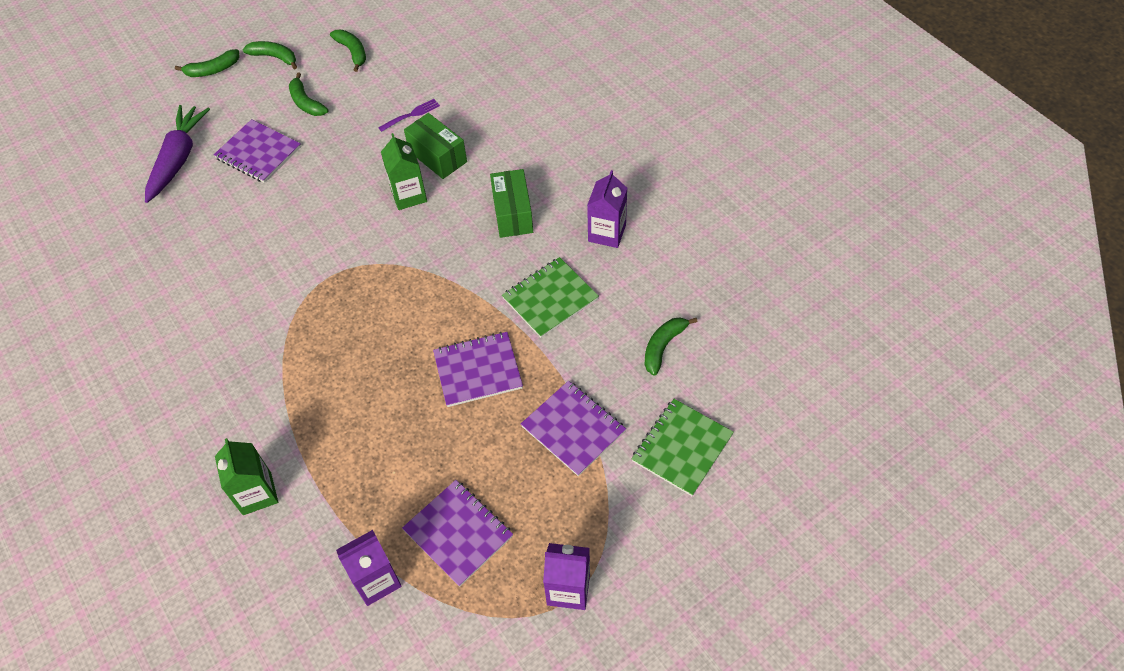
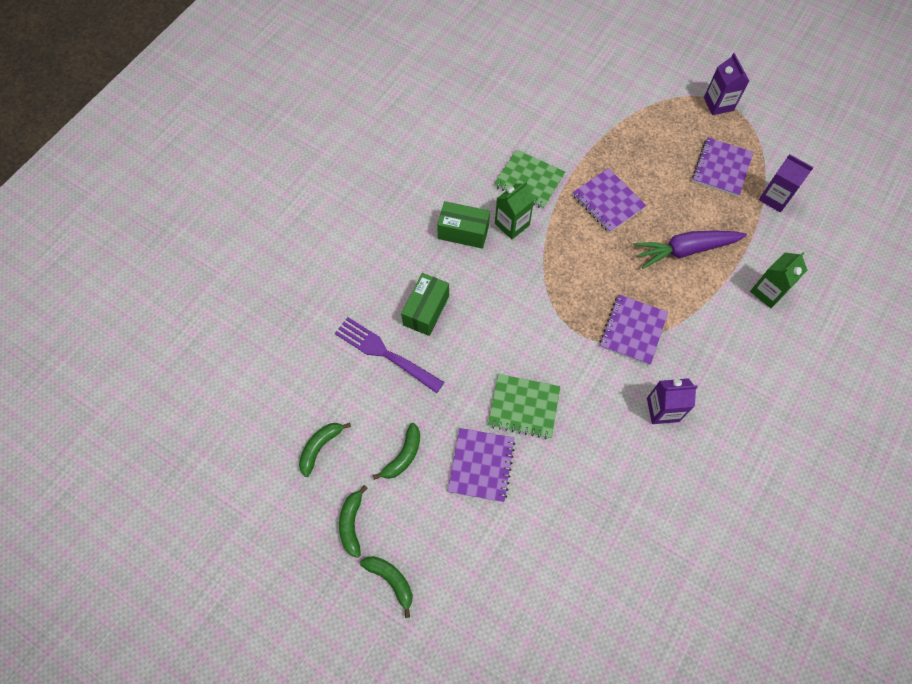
camera: 115 degrees left, 10 degrees up
purple carrot [145,105,210,203] -> purple carrot moved to [634,230,747,269]
purple fork [378,99,440,132] -> purple fork [335,317,444,393], size x1.94
green carton [381,133,427,210] -> green carton moved to [495,181,534,240]
green box [490,169,533,238] -> green box turned 45 degrees clockwise [437,201,490,249]
purple notebook [521,381,626,476] -> purple notebook moved to [600,294,668,365]
purple carton [587,170,627,248] -> purple carton moved to [647,378,698,424]
green notebook [632,399,734,496] -> green notebook moved to [488,374,561,439]
green banana [645,317,698,376] -> none

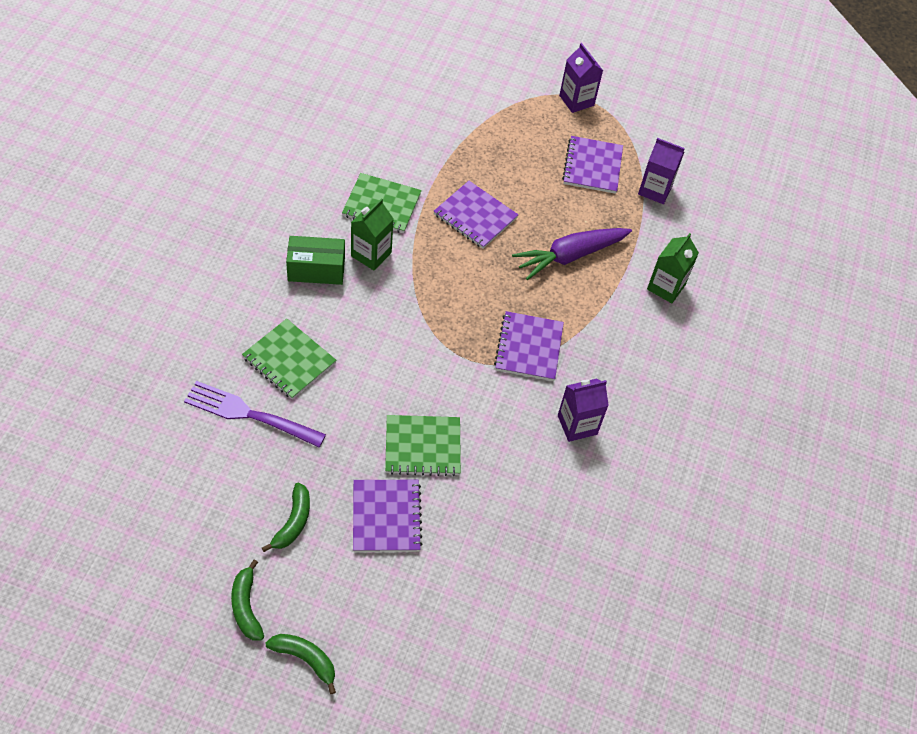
camera: 20 degrees left, 10 degrees down
green banana [299,423,351,477] -> none
green box [401,273,449,336] -> green notebook [242,319,336,399]

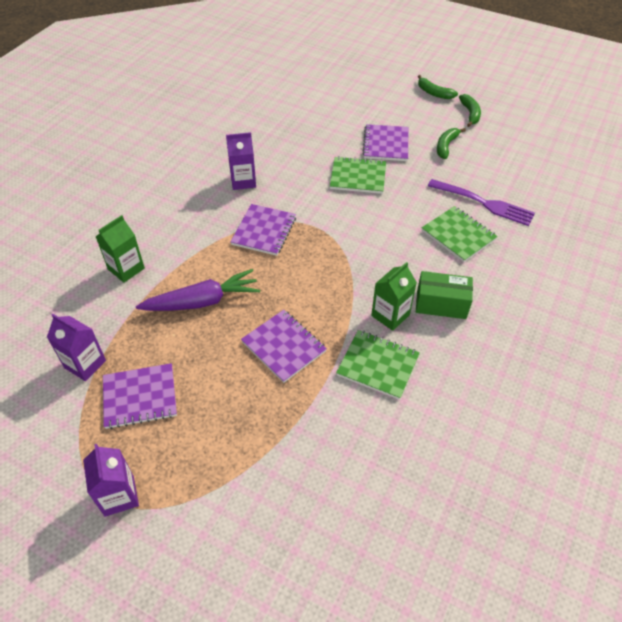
camera: 165 degrees left, 5 degrees down
purple notebook [562,136,623,194] -> purple notebook turned 60 degrees clockwise [103,363,177,429]

